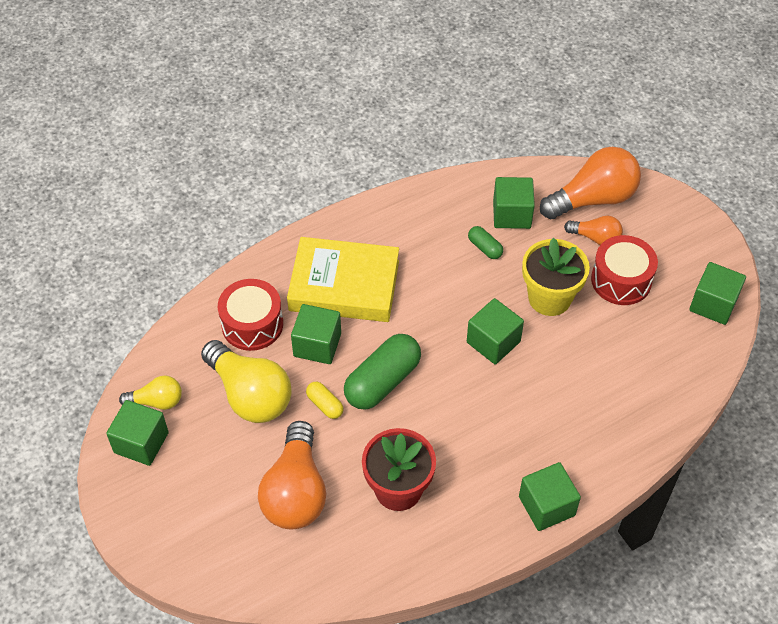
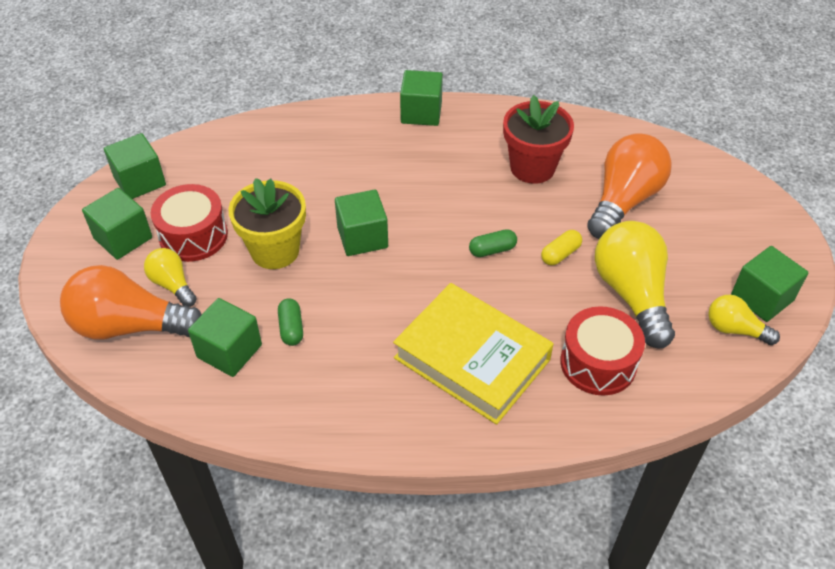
camera: 150 degrees left, 5 degrees down
green cube [291,304,341,364] -> green cube moved to [82,188,152,260]
yellow capsule [306,382,344,419] -> yellow capsule turned 60 degrees clockwise [541,230,582,265]
green capsule [344,334,421,410] -> green capsule [469,229,517,257], size x0.49
orange light bulb [564,216,623,245] -> yellow light bulb [144,248,197,307]

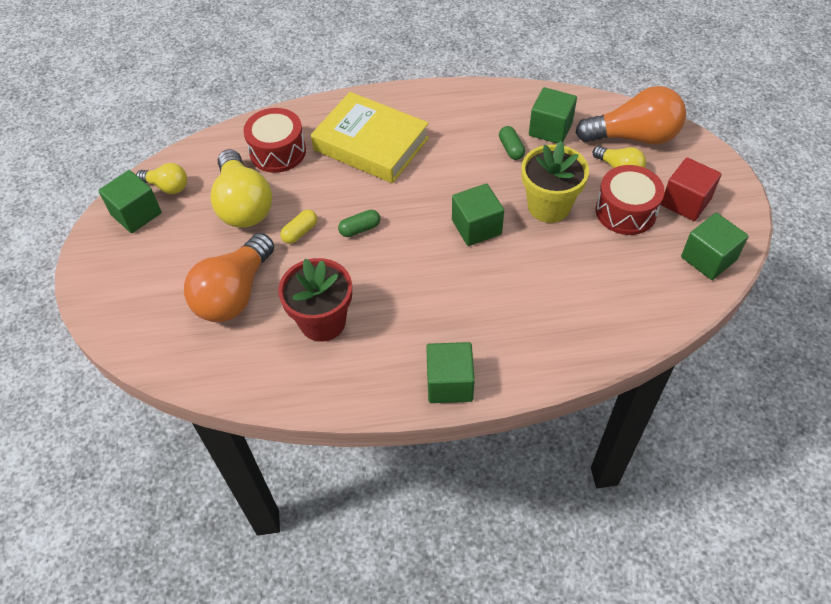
camera: 175 degrees right, 5 degrees up
green cube [82,188,152,260] -> red cube [661,158,721,221]

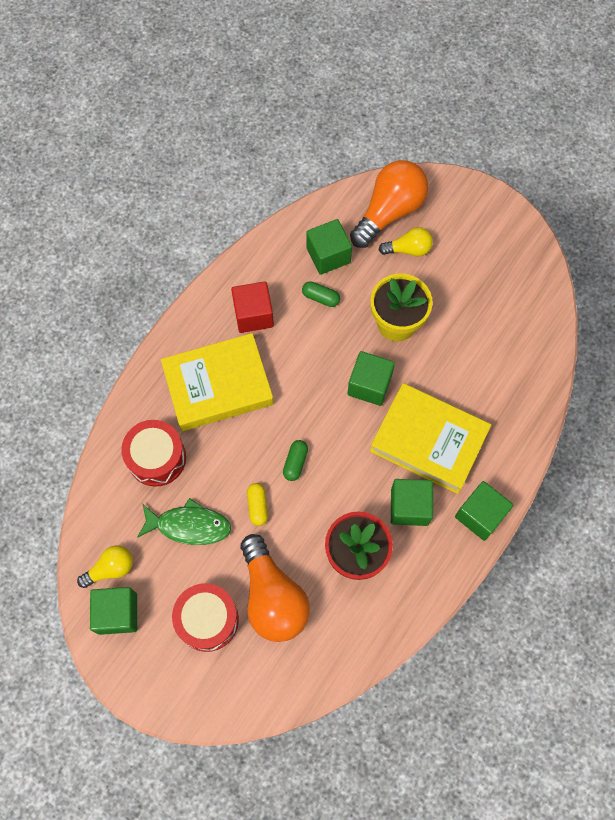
camera: 50 degrees left, 15 degrees up
yellow light bulb [210,149,272,228] -> green fish [137,498,231,545]
red drum [596,165,665,235] -> red drum moved to [172,583,239,652]
red cube [661,158,721,221] -> red cube moved to [231,281,274,333]
green cube [681,213,749,280] -> green cube moved to [391,479,433,526]
none -> yellow book [370,383,491,494]

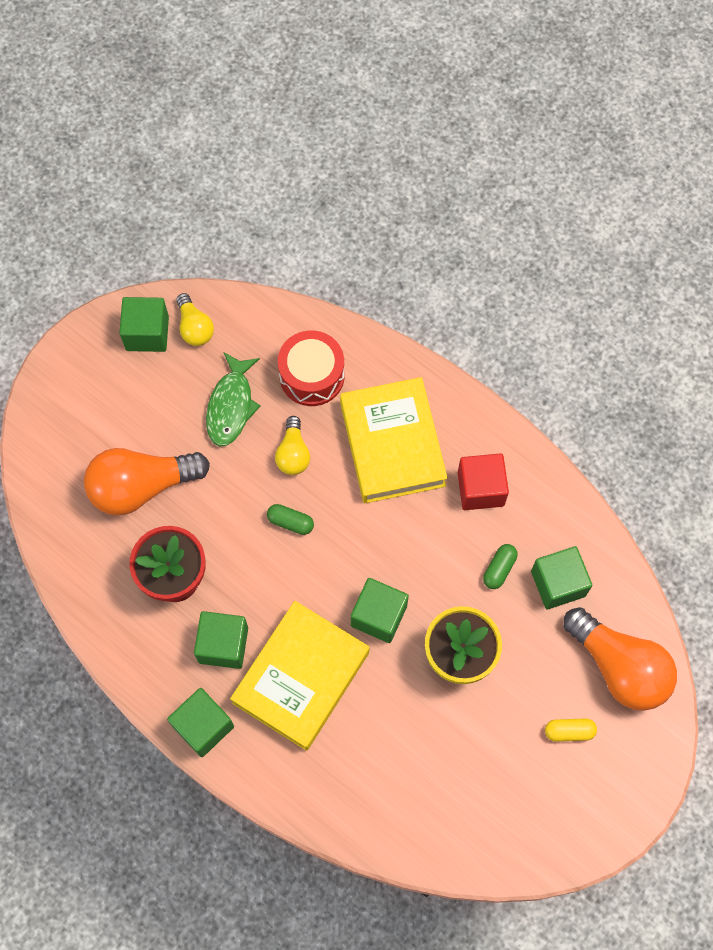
camera: 95 degrees right, 0 degrees up
red drum [172,583,239,652] -> none
yellow capsule [247,483,268,526] -> yellow capsule moved to [545,718,597,742]
yellow light bulb [378,227,433,257] -> yellow light bulb moved to [275,416,310,475]

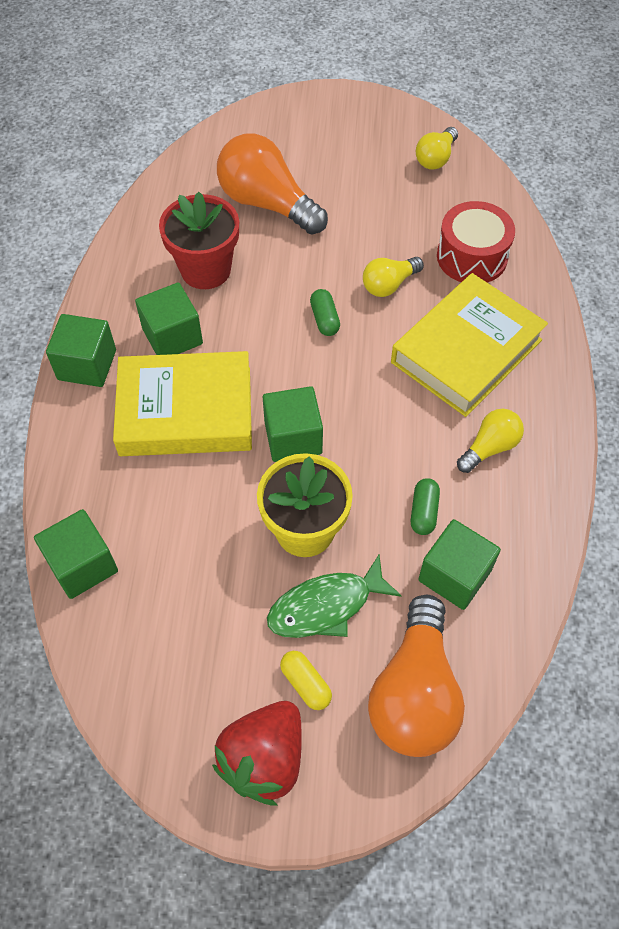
camera: 55 degrees right, 10 degrees down
green cube [119,297,169,352] -> green cube moved to [34,509,118,599]
green fish [206,352,261,446] -> green fish moved to [267,554,402,638]
red cube [458,453,509,510] -> yellow light bulb [457,409,524,473]
green capsule [483,544,518,589] -> green capsule turned 75 degrees counterclockwise [411,478,440,535]
none -> red strawberry [212,701,302,806]

